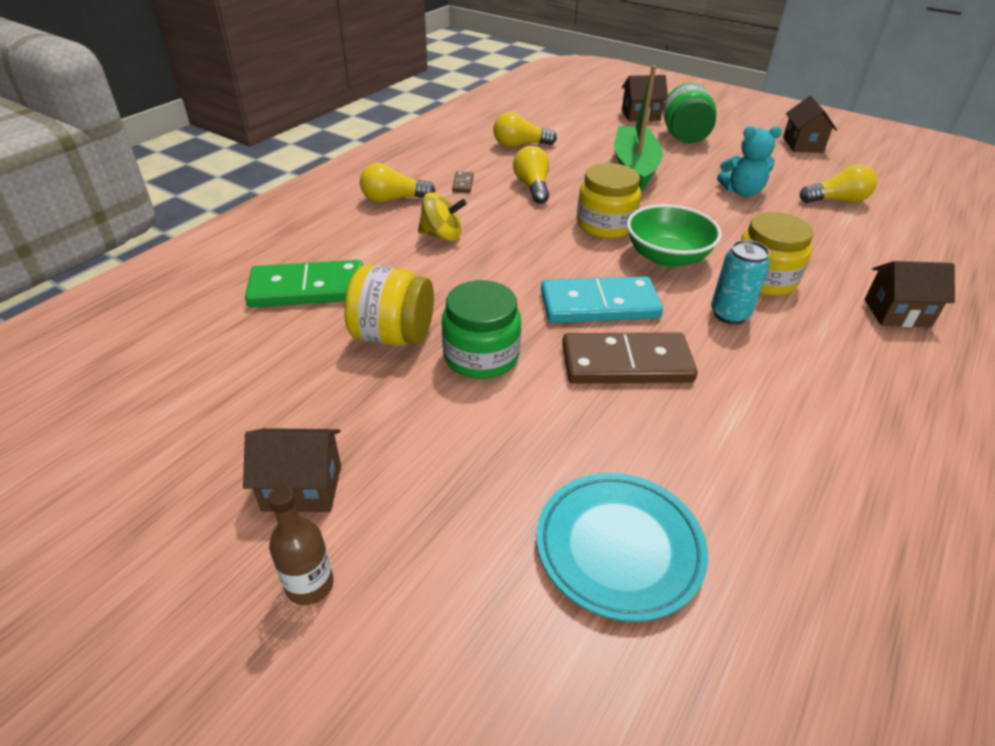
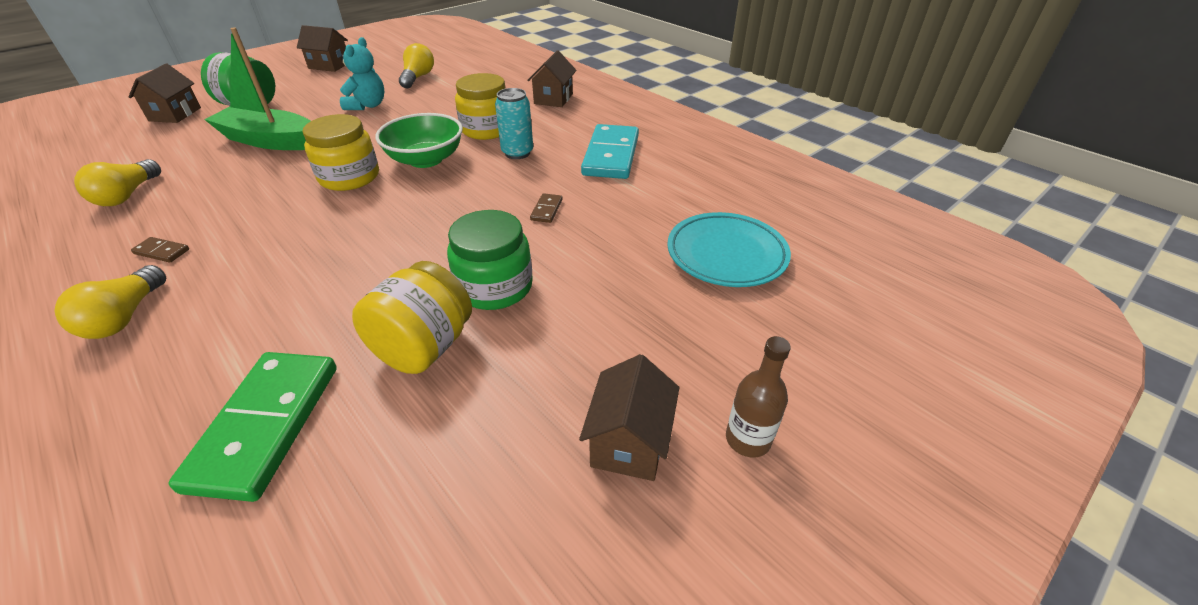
camera: 75 degrees left, 0 degrees up
yellow spinning top [418,192,467,241] -> none
yellow light bulb [513,146,549,204] -> none
turquoise domino [541,276,663,323] -> turquoise domino moved to [581,124,639,179]
brown domino [562,332,697,383] -> brown domino [530,193,563,223], size x0.41

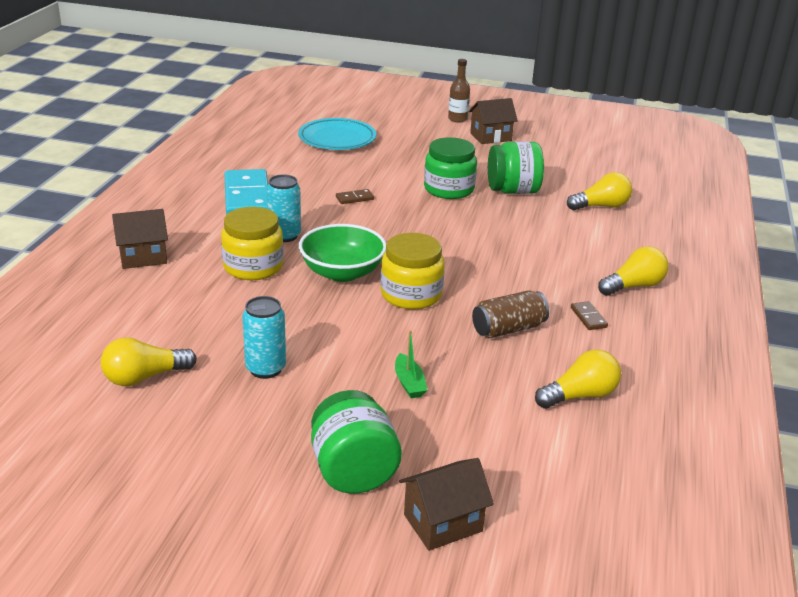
camera: 125 degrees left, 10 degrees down
green domino [169,352,337,502] -> yellow light bulb [567,172,632,210]
green boat [204,27,311,150] -> green boat [395,330,428,398], size x0.42
brown house [297,25,348,72] -> none
turquoise teddy bear [340,37,384,110] -> turquoise can [242,296,286,379]
yellow jar [352,261,472,374] -> green jar [488,141,544,194]
turquoise domino [581,124,639,179] -> turquoise domino turned 75 degrees counterclockwise [224,169,268,215]
none -> brown can [472,290,549,338]

